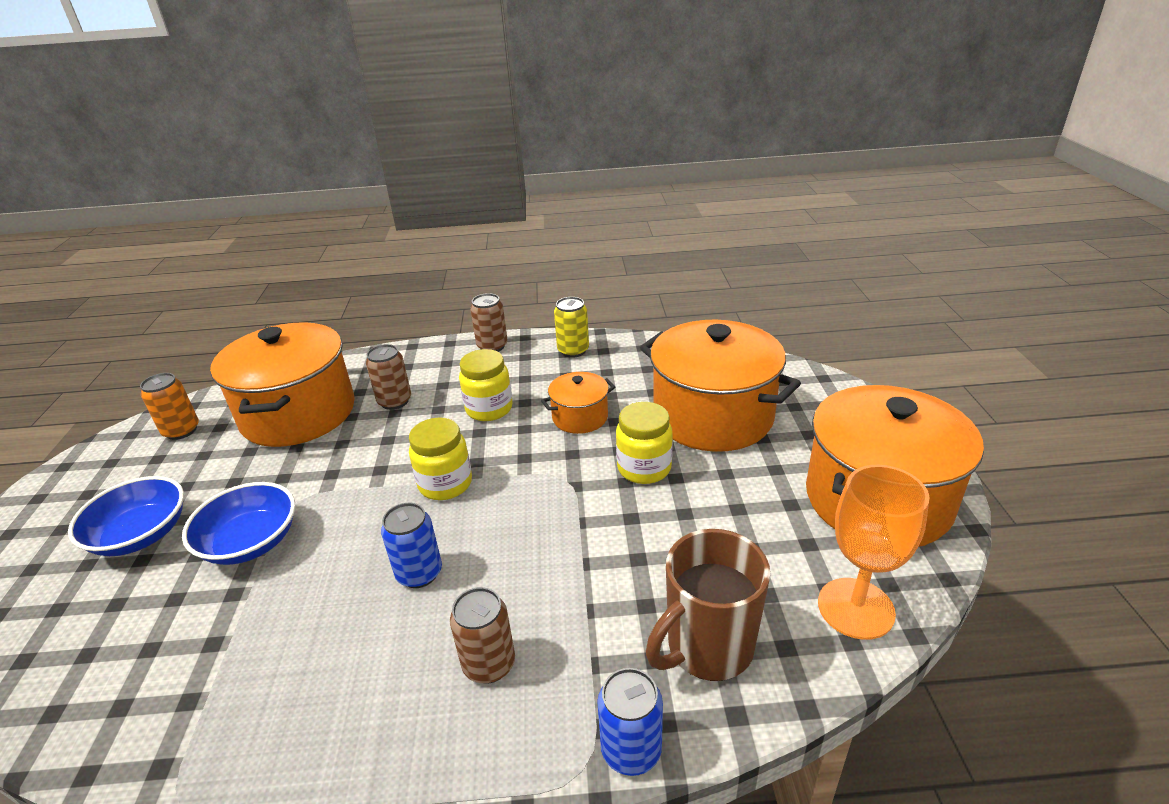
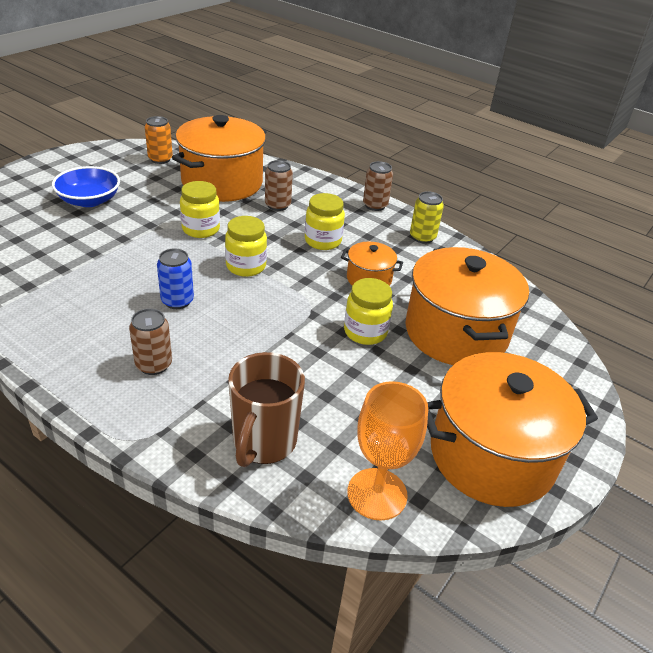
camera: 35 degrees right, 5 degrees up
blue bowl [182,482,295,565] -> none
blue can [597,668,663,776] -> none
brown mug [646,529,771,681] -> brown mug turned 75 degrees counterclockwise [228,352,305,467]
none -> yellow jar [180,181,220,238]

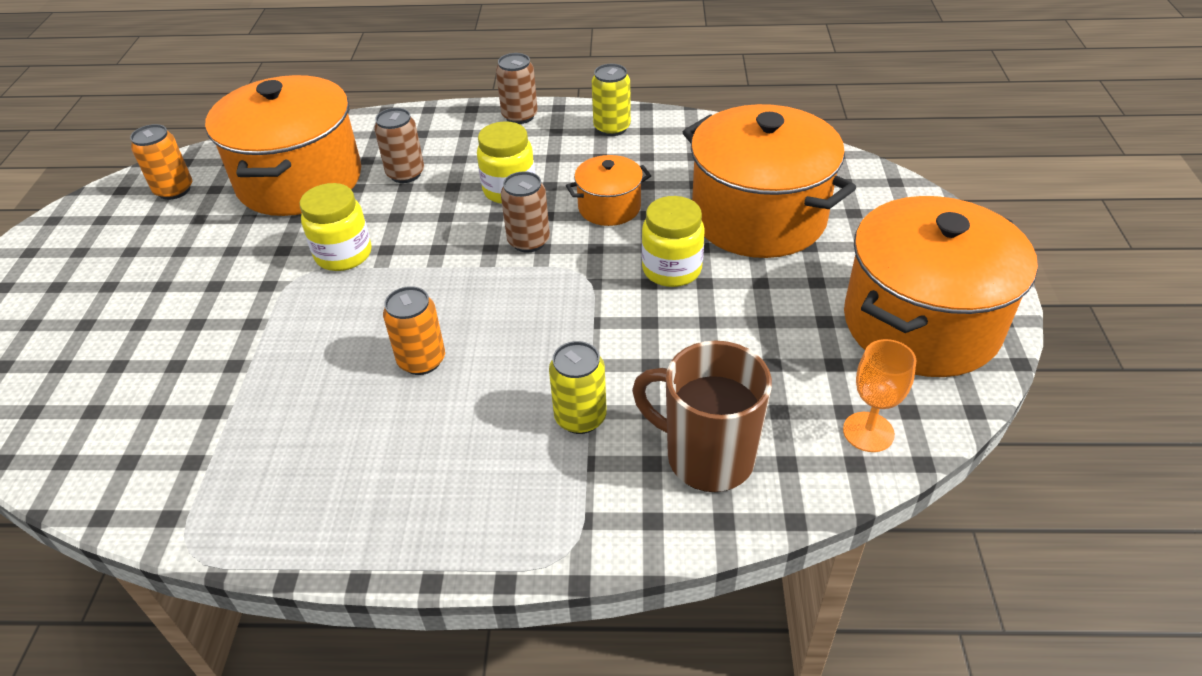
camera: 30 degrees left, 5 degrees up
blue bowl [52,166,120,207] -> none
brown can [129,308,172,375] -> brown can moved to [501,171,550,253]
blue can [157,248,194,309] -> orange can [383,286,445,375]
yellow jar [225,216,267,277] -> none
brown mug [228,352,305,467] -> brown mug turned 135 degrees clockwise [632,341,772,492]
orange goblet [347,381,428,521] -> orange goblet [843,339,916,452], size x0.65
none -> yellow can [549,341,607,434]

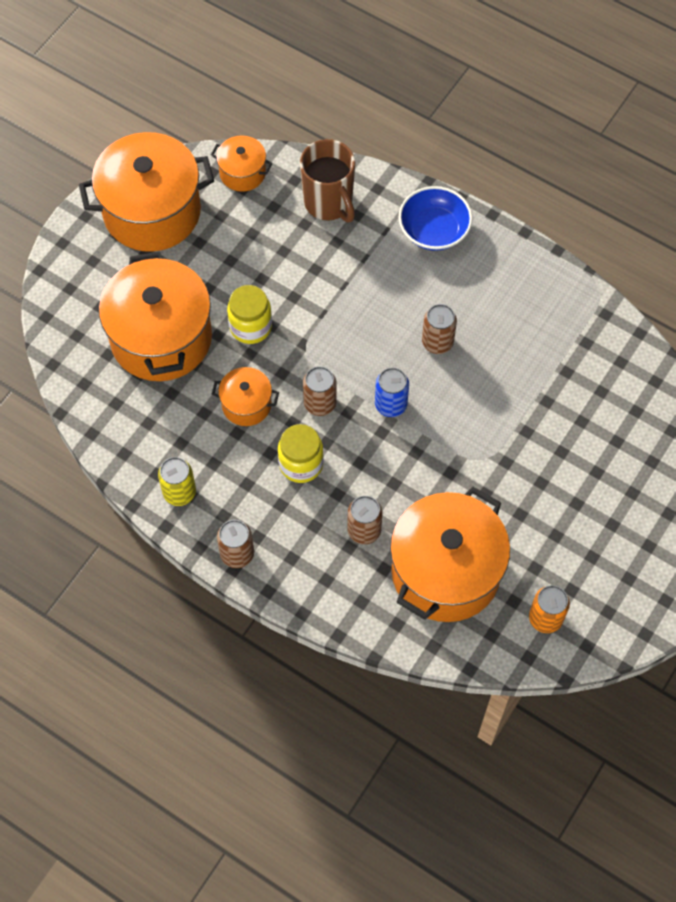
camera: 150 degrees left, 20 degrees up
yellow jar [300,183,372,271] -> none
orange can [383,286,445,375] -> brown can [422,304,457,354]
yellow can [549,341,607,434] -> none
orange goblet [843,339,916,452] -> orange pot [211,136,272,192]
none -> blue can [375,368,409,417]
none -> blue bowl [399,186,472,251]

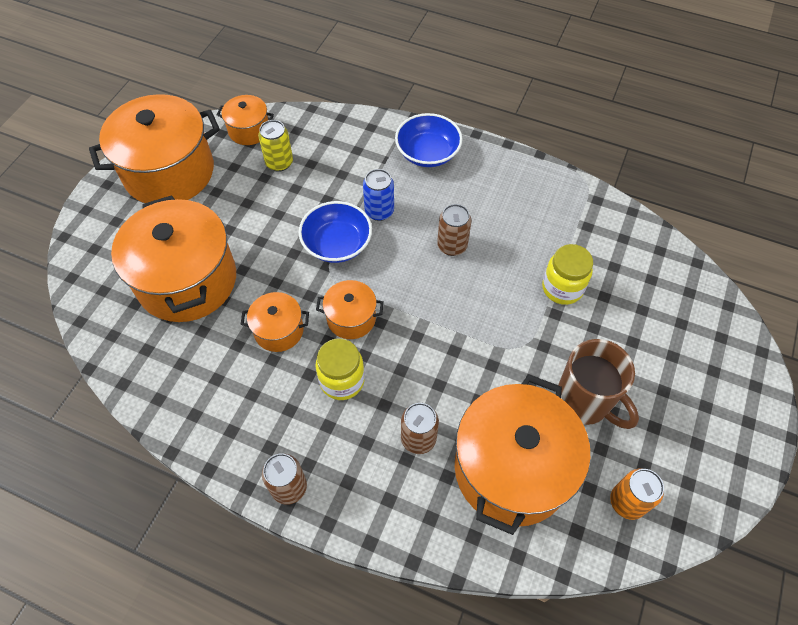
camera: 10 degrees left, 5 degrees down
yellow can [158,457,196,506] -> yellow can moved to [258,120,293,172]
yellow jar [227,285,272,344] -> yellow jar moved to [542,244,593,305]
brown mug [300,139,355,222] -> brown mug moved to [558,339,639,429]
brown can [303,366,336,416] -> orange pot [316,280,384,339]
blue can [375,368,409,417] -> blue can moved to [363,169,394,221]
none -> blue bowl [299,201,372,263]

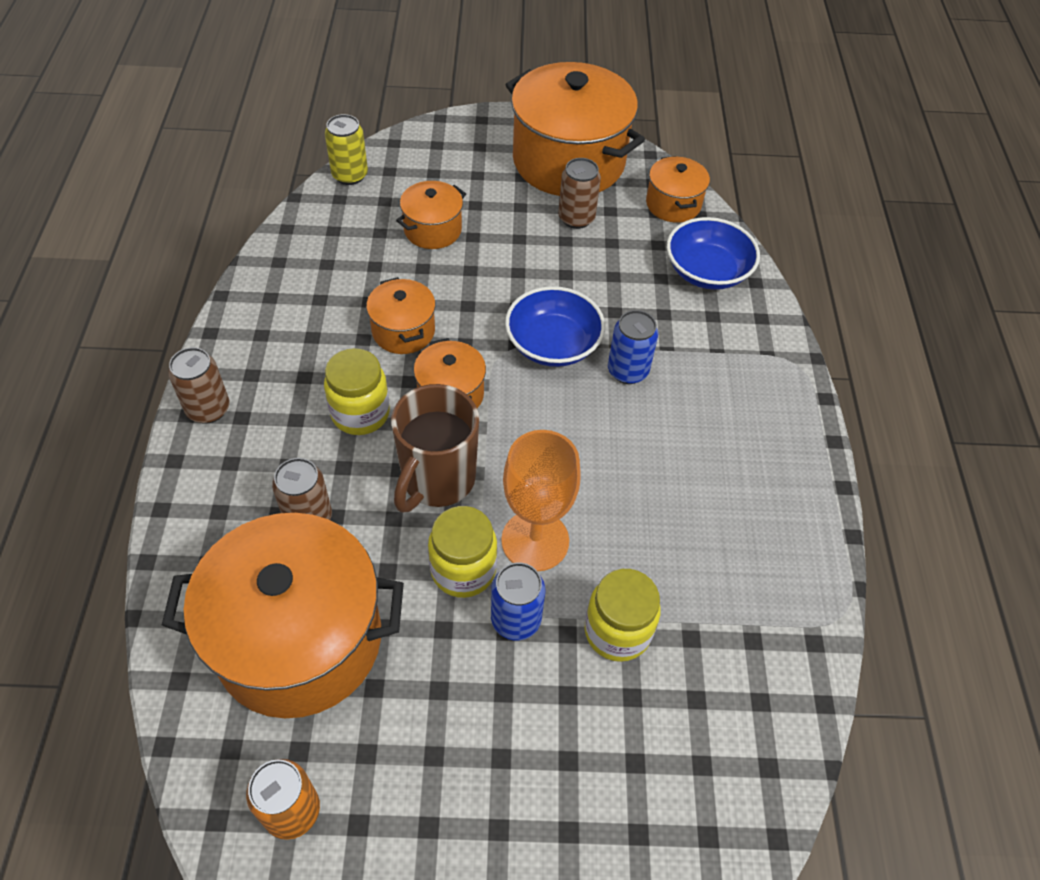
camera: 65 degrees right, 5 degrees down
orange pot [111,195,236,322] -> orange pot [396,181,466,249], size x0.48
yellow can [258,120,293,172] -> yellow can moved to [325,114,368,185]
blue bowl [395,113,463,167] -> blue bowl moved to [667,217,760,290]
brown can [437,204,471,256] -> brown can moved to [558,158,601,229]
brown mug [558,339,639,429] -> brown mug moved to [391,384,479,512]
none -> yellow jar [428,506,497,598]
none -> blue can [491,562,545,641]
none -> orange goblet [501,430,581,571]

